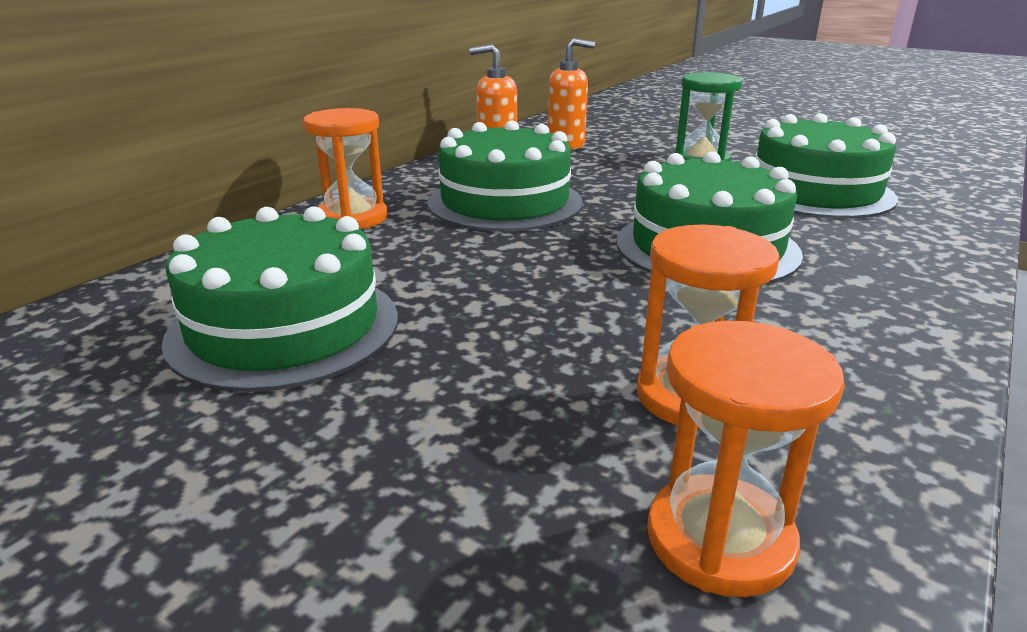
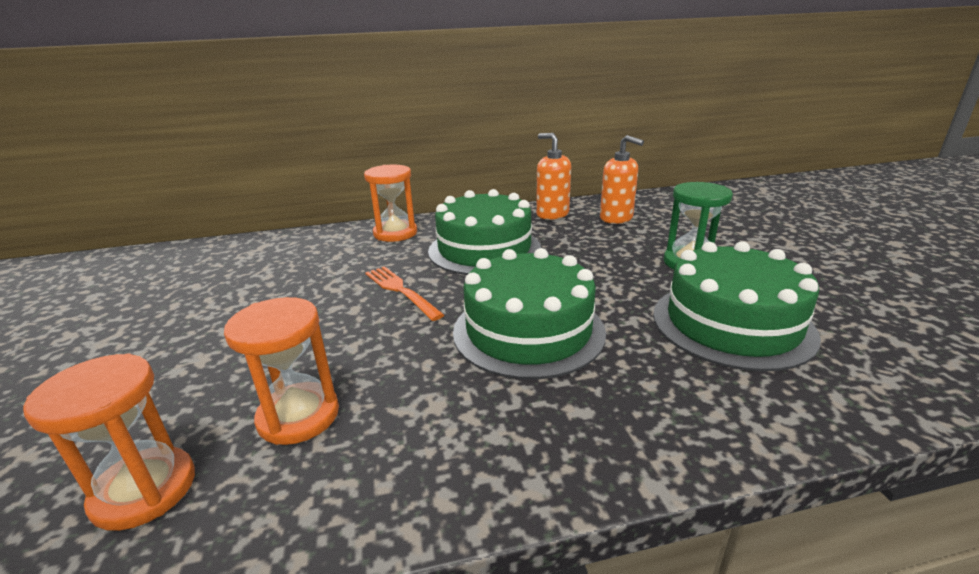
camera: 45 degrees right, 0 degrees up
green cake [161,206,398,392] -> none
none -> orange fork [365,266,444,321]

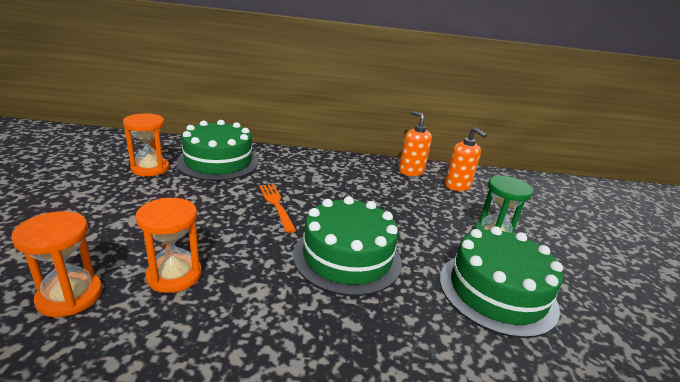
camera: 10 degrees right, 0 degrees up
orange hourglass [364,165,417,242] -> orange hourglass moved to [123,113,169,176]
green cake [428,189,541,275] -> green cake moved to [177,120,258,181]

